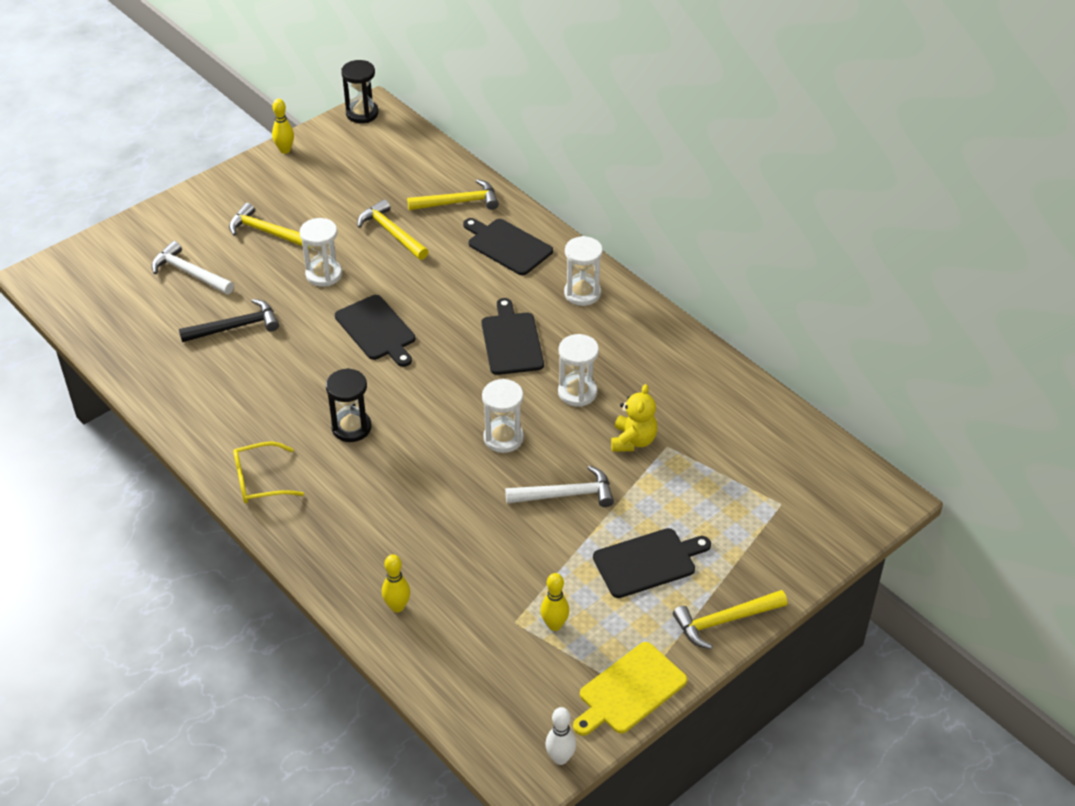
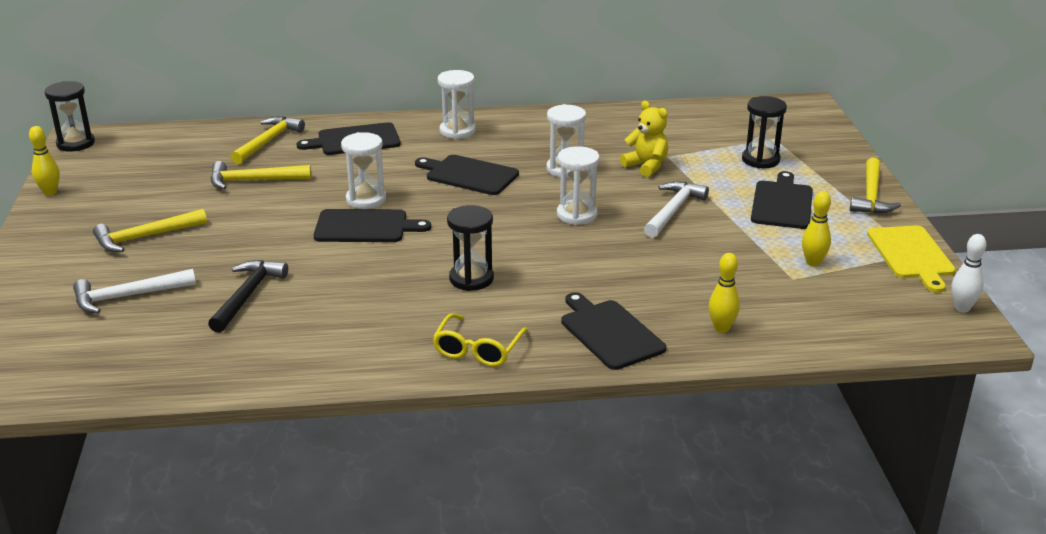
camera: 55 degrees left, 15 degrees down
white hourglass [300,218,342,287] -> white hourglass moved to [341,132,386,209]
none -> black cutting board [561,292,666,370]
none -> black hourglass [742,96,787,169]

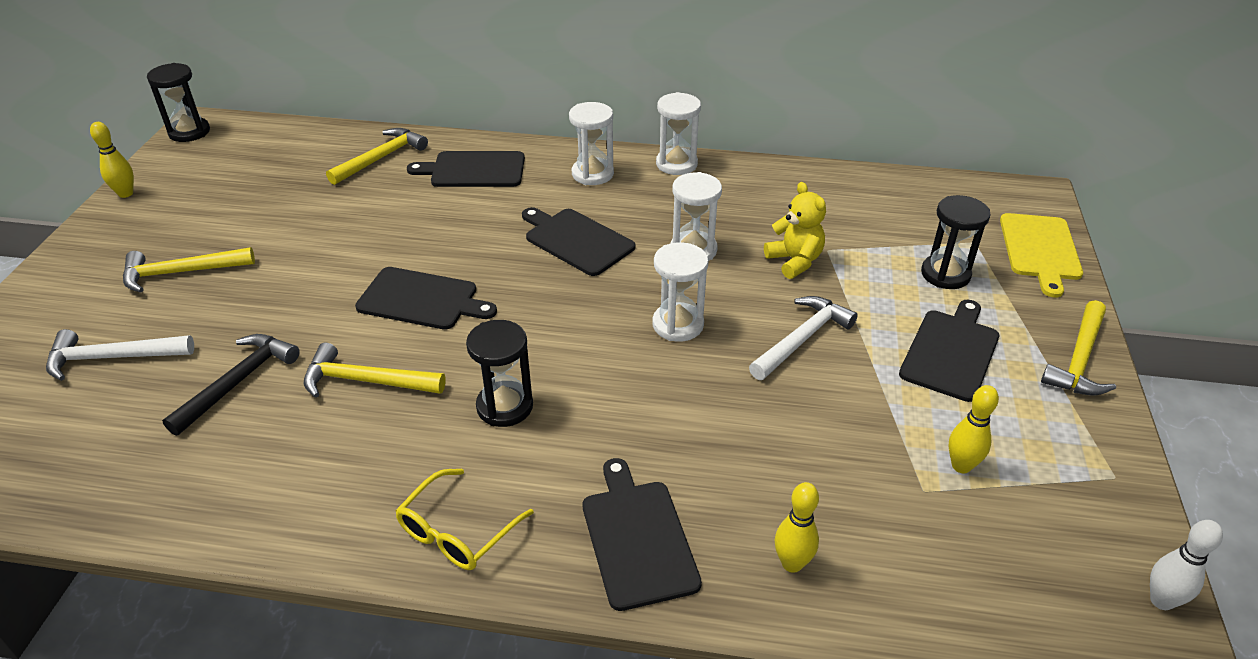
camera: 15 degrees right, 10 degrees up
yellow hammer [210,161,311,190] -> yellow hammer moved to [304,343,446,398]
white hourglass [341,132,386,209] -> white hourglass moved to [656,92,701,175]
yellow cutting board [867,225,956,293] -> yellow cutting board moved to [1000,213,1083,298]

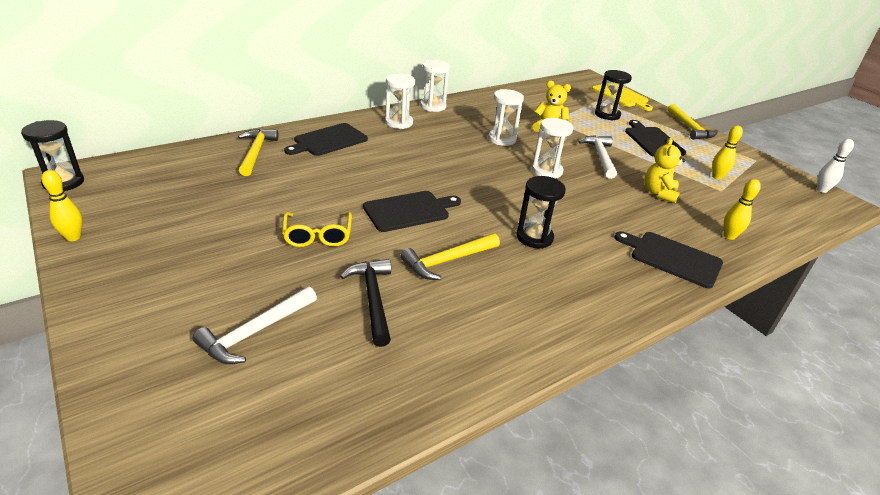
camera: 45 degrees left, 5 degrees down
yellow hammer [123,247,255,292] -> none
yellow glasses [395,469,534,570] -> yellow glasses moved to [282,212,352,247]
black cutting board [522,207,635,276] -> none
none -> yellow teddy bear [644,138,685,203]

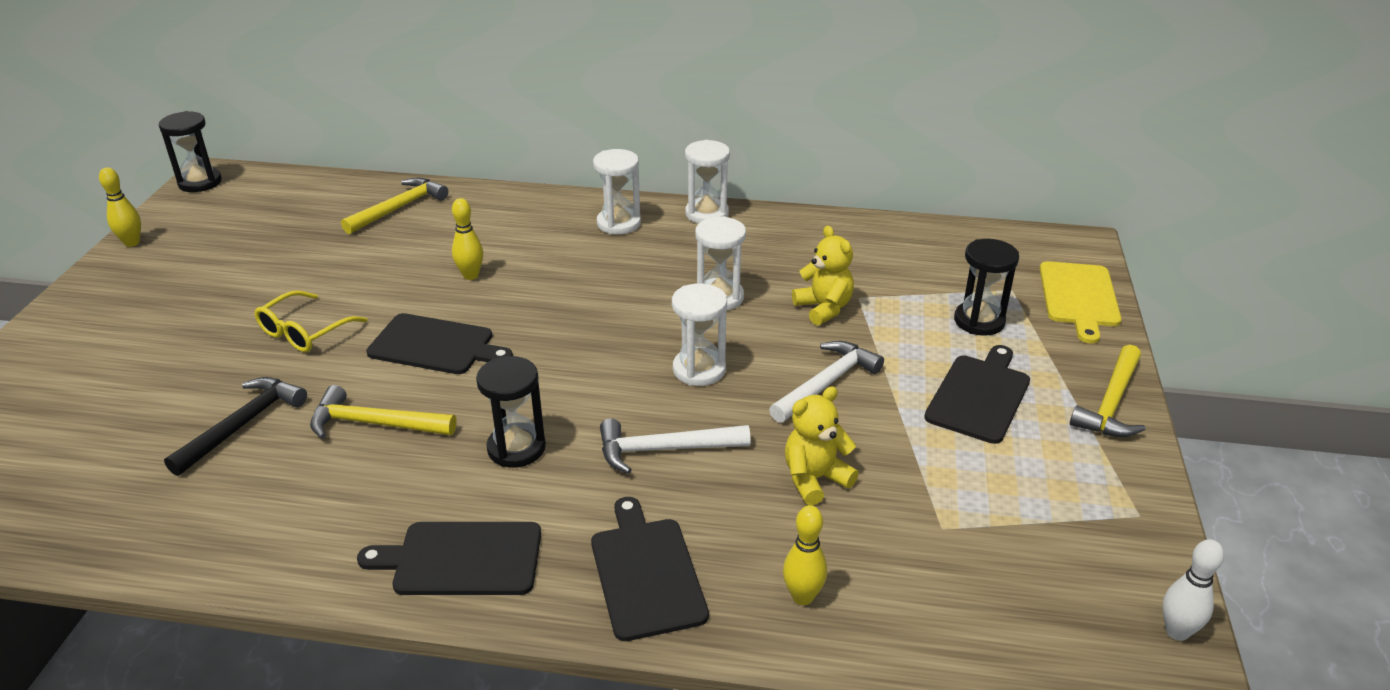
camera: 45 degrees right, 0 degrees up
white hammer [192,286,317,364] -> white hammer moved to [600,419,751,474]
black cutting board [284,123,368,156] -> black cutting board moved to [357,522,541,595]
yellow bowling pin [712,126,743,180] -> yellow bowling pin moved to [452,198,483,280]

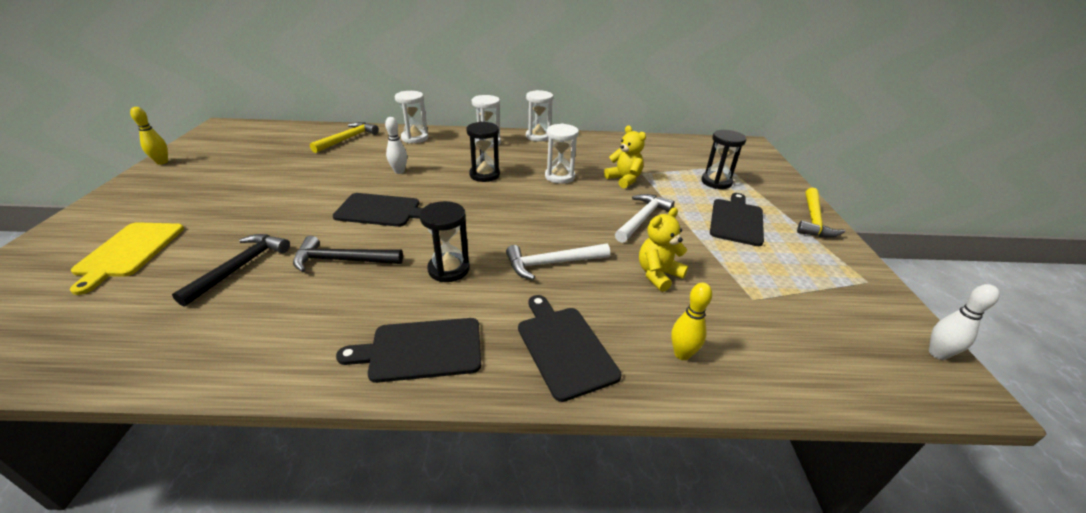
camera: 10 degrees left, 0 degrees up
black hourglass [159,111,222,192] -> black hourglass moved to [466,122,500,182]
yellow glasses [254,290,368,352] -> none
yellow hammer [310,385,456,439] -> black hammer [293,236,403,272]
yellow bowling pin [452,198,483,280] -> white bowling pin [385,117,407,174]
white hourglass [672,283,727,386] -> white hourglass moved to [395,91,428,143]
yellow cutting board [1040,261,1122,344] -> yellow cutting board moved to [70,222,184,295]

